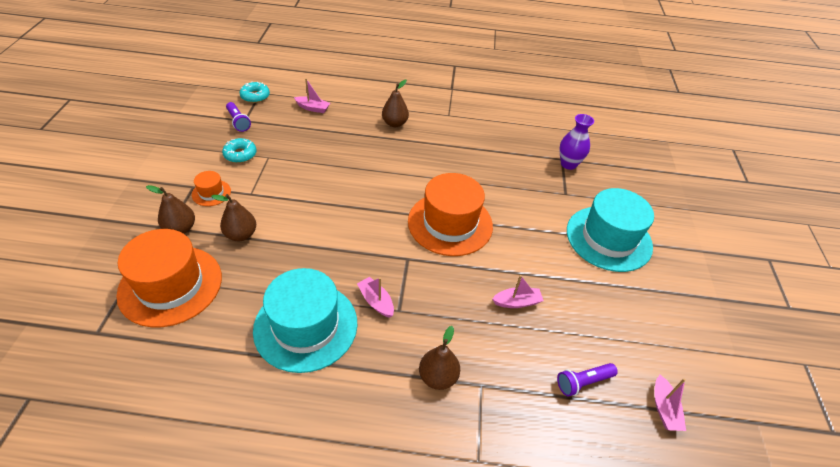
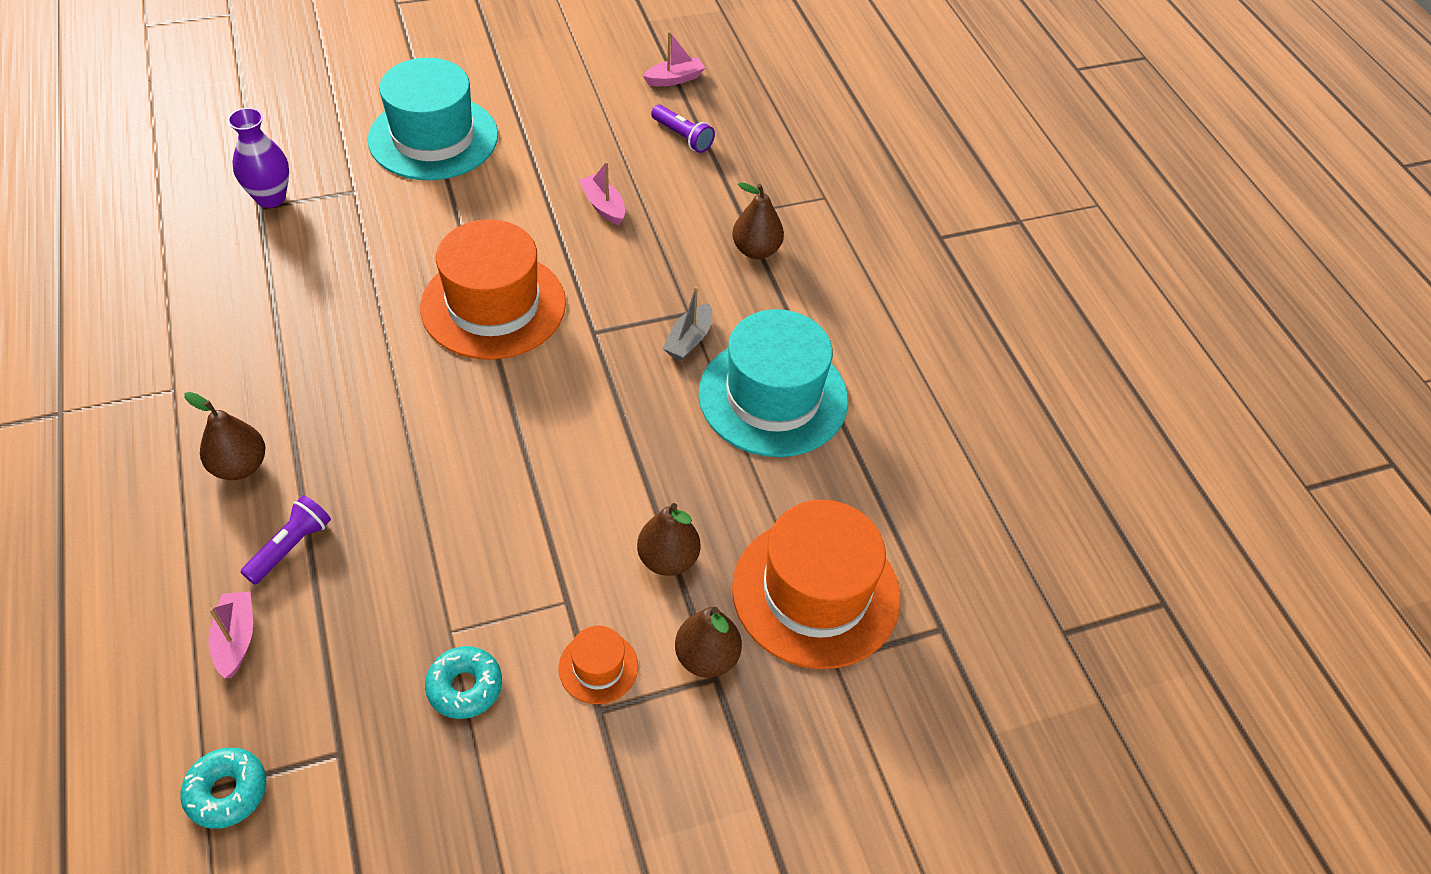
camera: 115 degrees left, 5 degrees up
purple flashlight [226,102,251,132] -> purple flashlight moved to [240,495,331,584]
pink boat [357,277,394,318] -> grey boat [663,286,712,361]

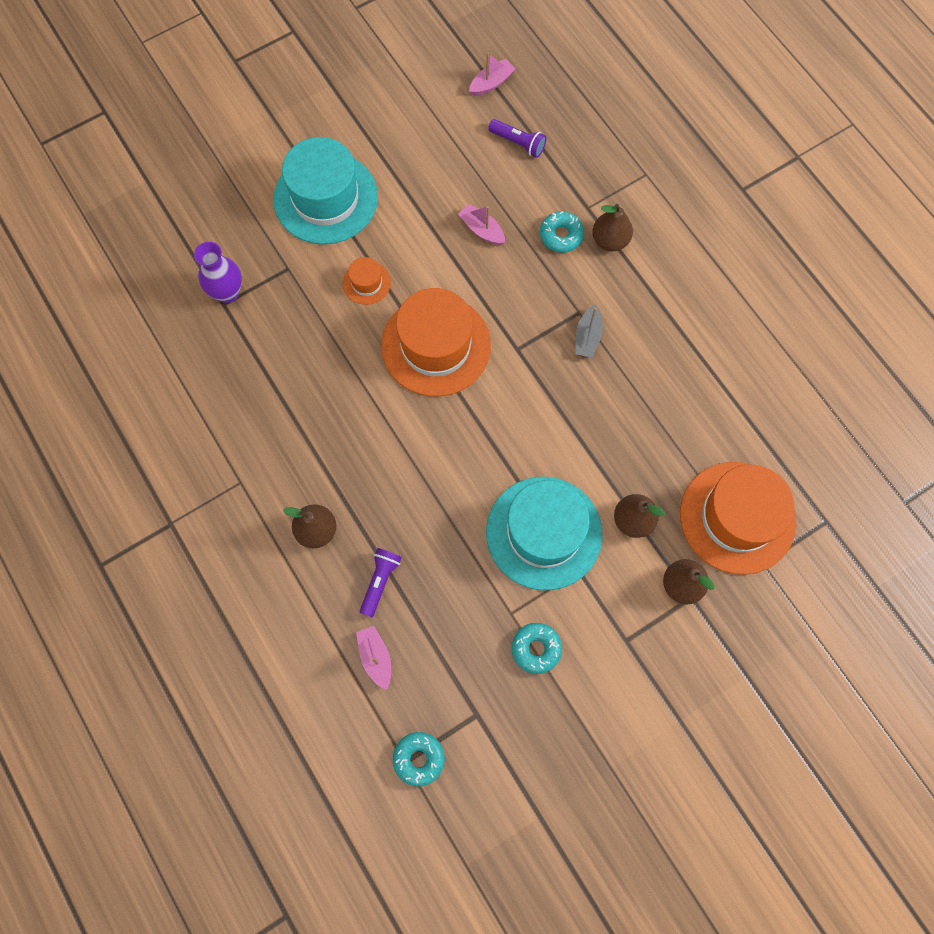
camera: 10 degrees left, 20 degrees up
orange hat [559,626,638,704] -> orange hat moved to [343,257,391,305]
turquoise hat [698,309,848,457] -> turquoise hat moved to [486,477,603,590]
none -> turquoise donut [540,211,584,253]

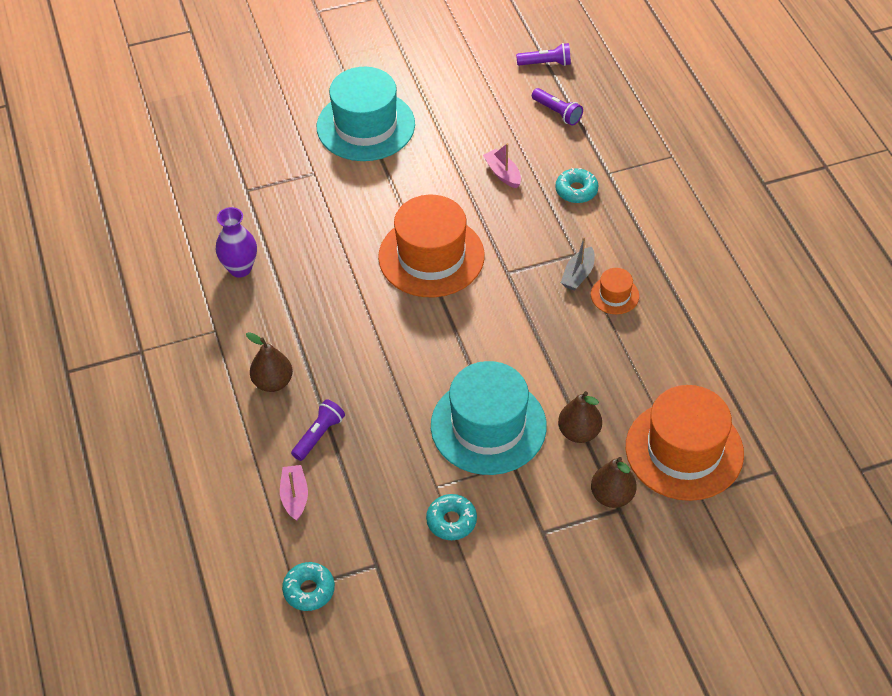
camera: 15 degrees right, 20 degrees down
purple vase [194,242,242,303] -> purple vase moved to [216,207,257,277]
orange hat [343,257,391,305] -> orange hat moved to [591,268,639,314]
pink boat [469,53,515,96] -> purple flashlight [516,43,571,66]
brown pear [592,204,633,251] -> none

